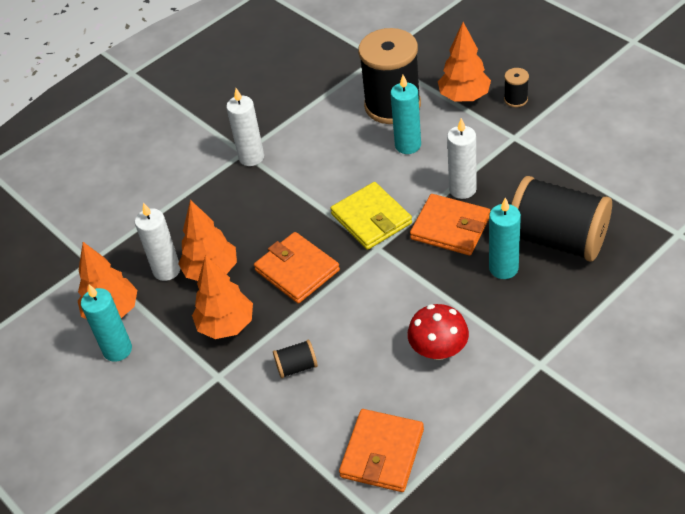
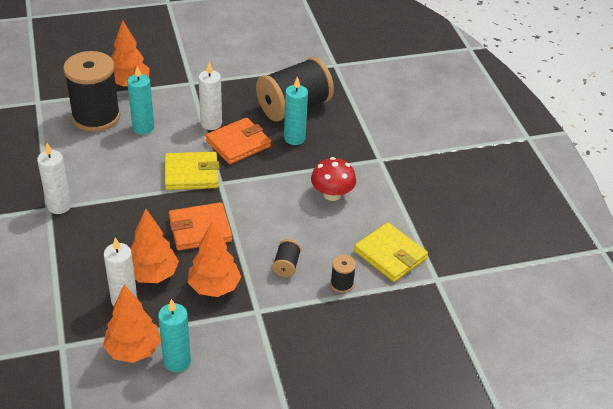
camera: 70 degrees left, 5 degrees down
orange wallet [339,409,424,492] -> yellow wallet [354,222,428,282]
black spool [504,68,529,107] -> black spool moved to [330,255,356,293]

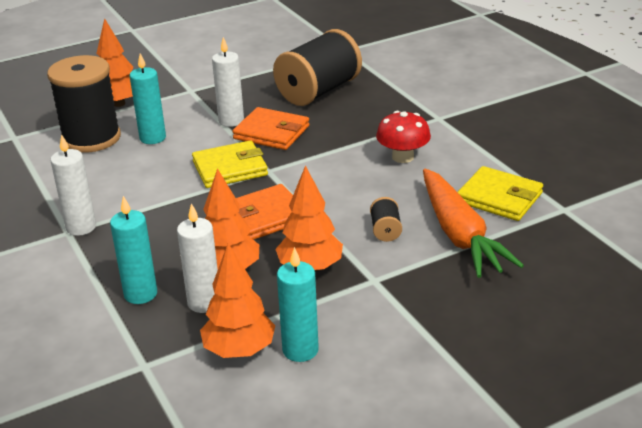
camera: 10 degrees left, 10 degrees down
orange wallet [206,117,271,164] -> orange wallet turned 75 degrees clockwise [232,107,309,150]
turquoise candle [284,76,308,145] -> turquoise candle moved to [110,196,157,304]
black spool [330,255,356,293] -> orange carrot [423,169,524,278]

